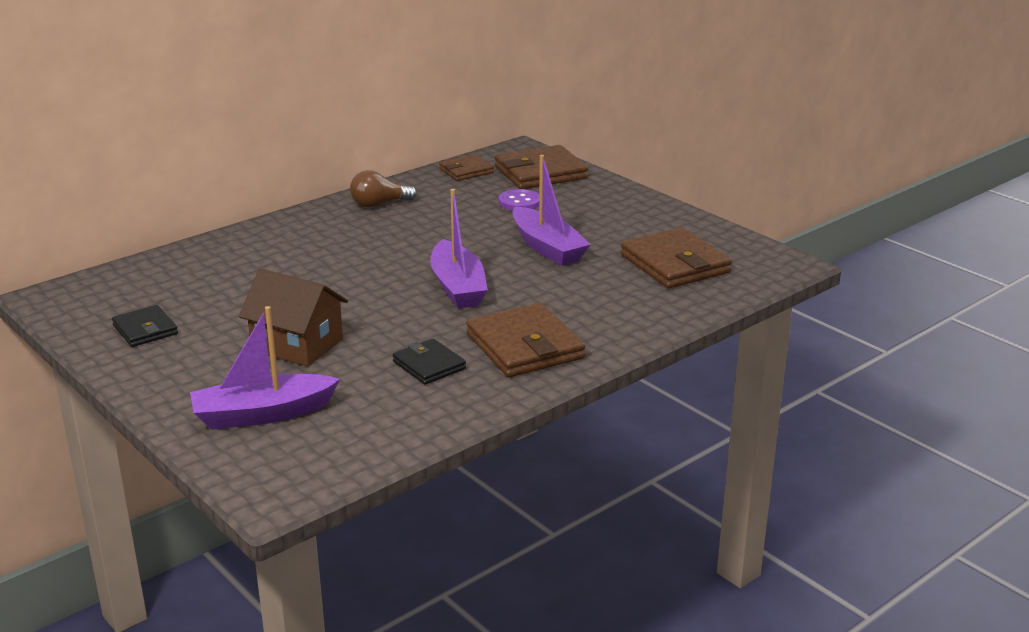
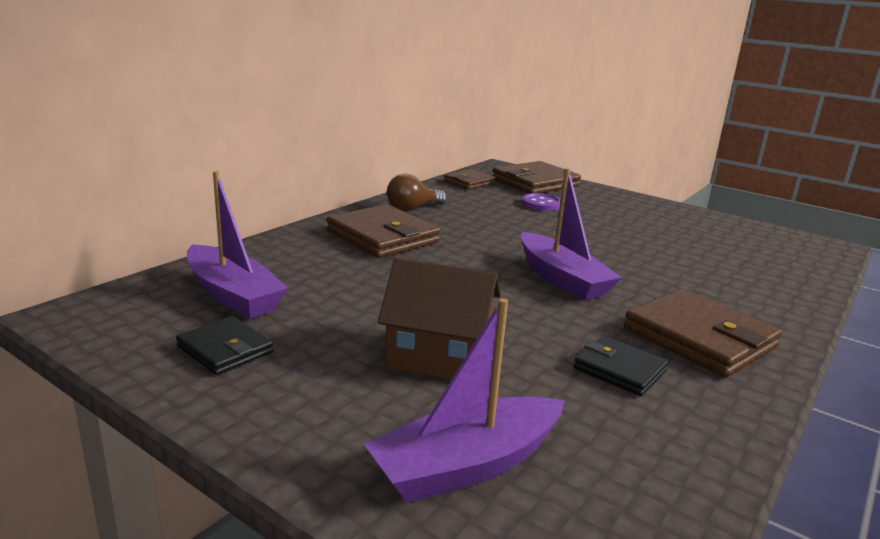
camera: 15 degrees left, 5 degrees down
purple boat [512,155,591,266] -> purple boat moved to [187,171,288,319]
brown wallet [621,227,732,288] -> brown wallet moved to [327,204,441,258]

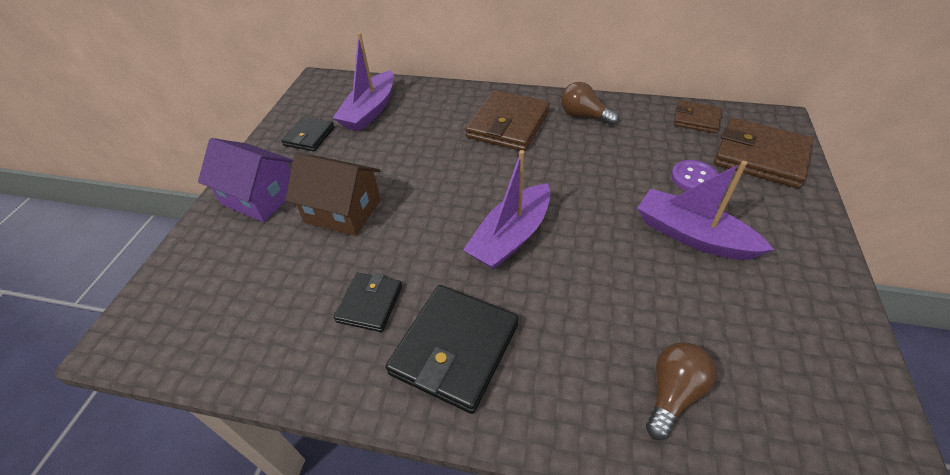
camera: 70 degrees right, 25 degrees up
purple boat [364,298,565,503] -> purple boat moved to [637,161,774,260]
brown house [378,258,501,380] -> brown house turned 60 degrees counterclockwise [285,153,381,236]
brown wallet [624,289,782,377] -> black wallet [386,285,518,414]
none -> purple house [198,138,293,222]
none -> brown light bulb [646,342,716,440]

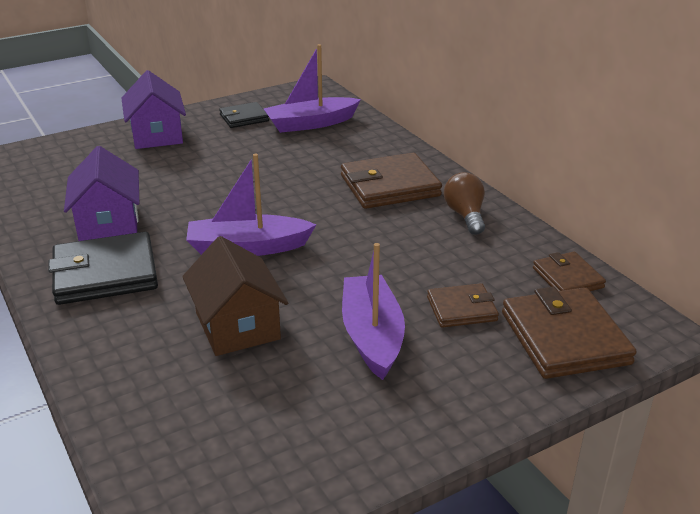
camera: 45 degrees right, 15 degrees down
brown house [285,153,381,236] -> brown house moved to [182,236,288,356]
black wallet [334,273,402,332] -> purple house [64,146,139,241]
brown light bulb [646,342,716,440] -> none
purple button [671,160,719,191] -> brown wallet [427,283,499,328]

